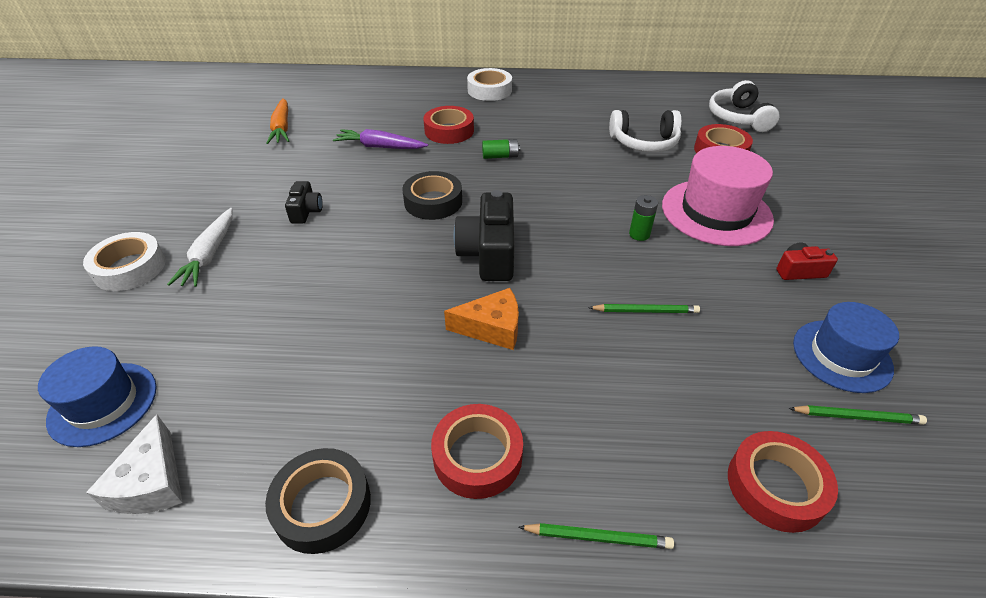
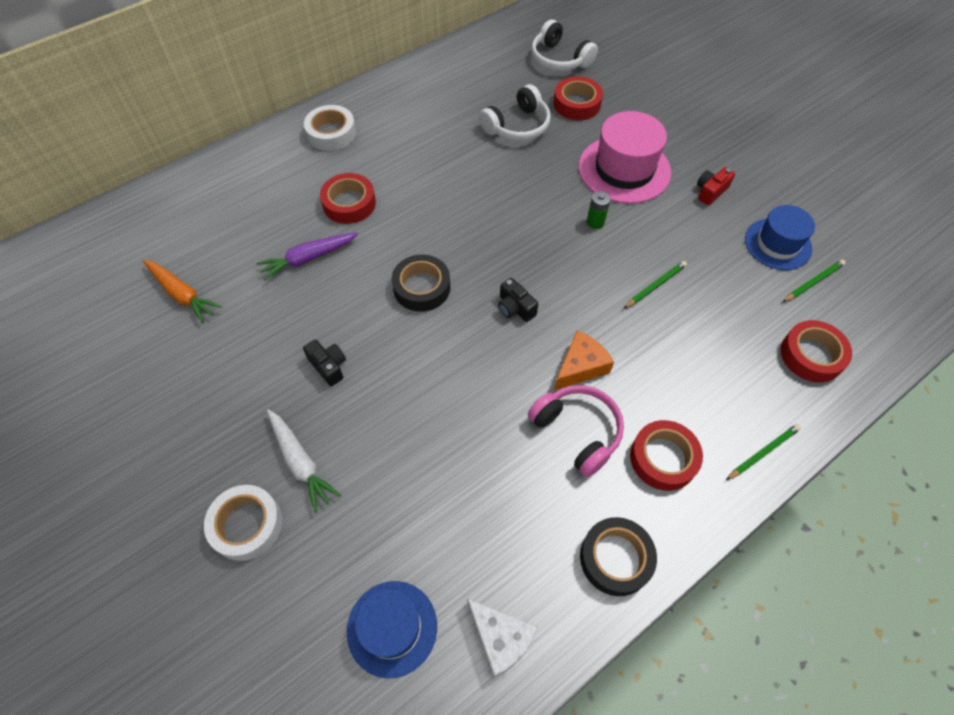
camera: 40 degrees left, 15 degrees up
black camera [454,190,515,281] -> black camera [498,278,538,322], size x0.54
green battery [482,139,520,159] -> none
none -> pink headphones [528,385,624,477]

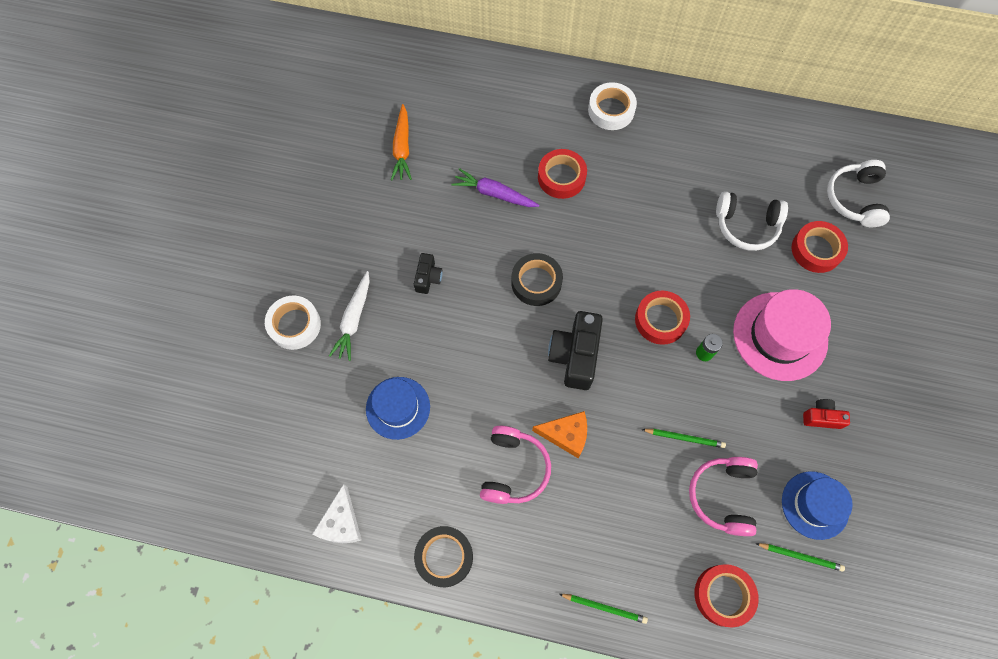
camera: 50 degrees right, 10 degrees up
blue hat [347,581,437,678] -> blue hat moved to [366,377,430,440]
black camera [498,278,538,322] -> black camera [548,311,603,390], size x1.86
red tape [630,420,703,491] -> red tape moved to [635,290,690,345]
none -> pink headphones [689,457,758,536]

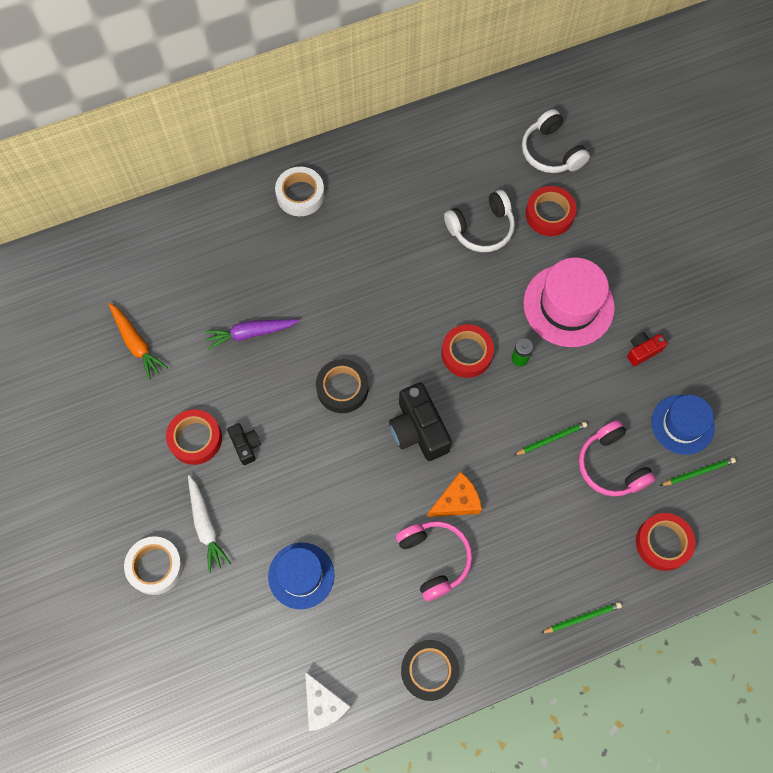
camera: 35 degrees left, 0 degrees up
red tape [538,149,587,199] -> red tape moved to [166,409,222,465]

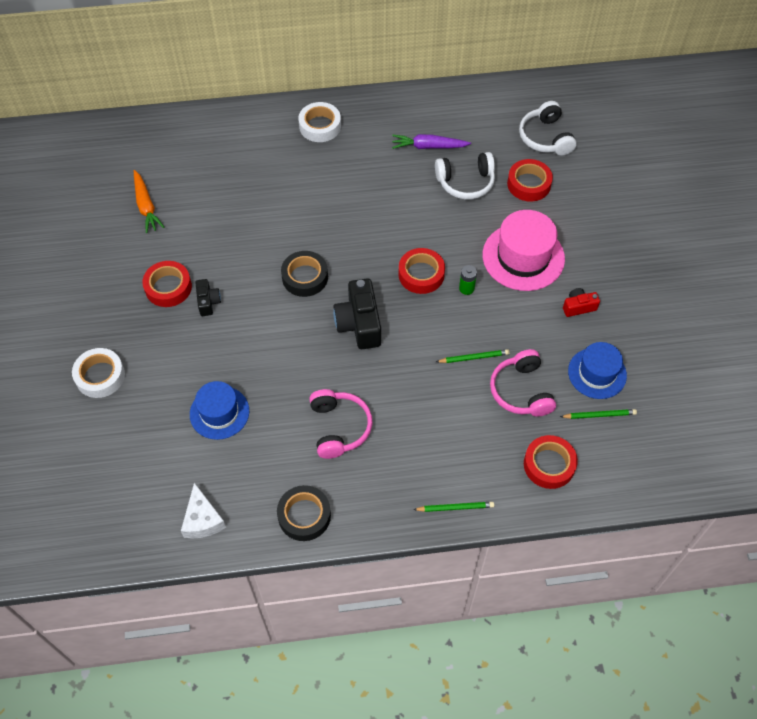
camera: 15 degrees right, 10 degrees down
white carrot [188,475,231,573] -> none
purple carrot [204,319,299,350] -> purple carrot moved to [392,134,471,149]
orange cheese [427,471,482,517] -> none

